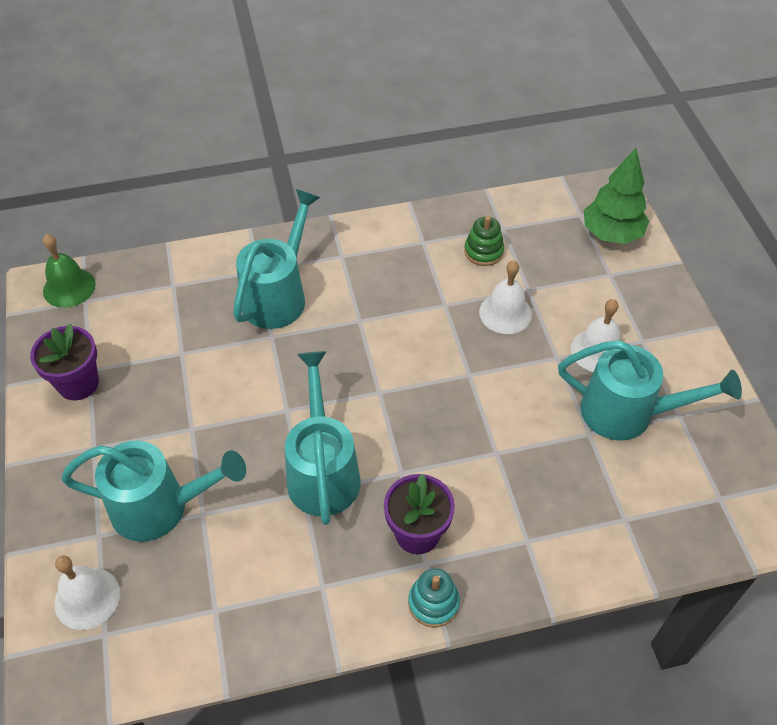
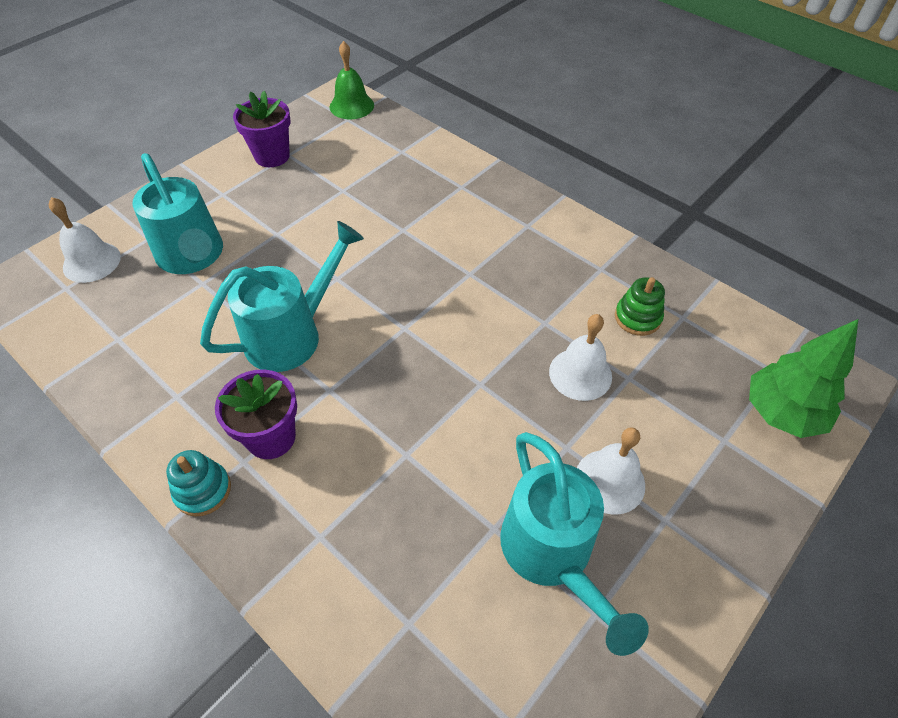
camera: 55 degrees right, 0 degrees up
turquoise watering can [233,189,320,329] -> none

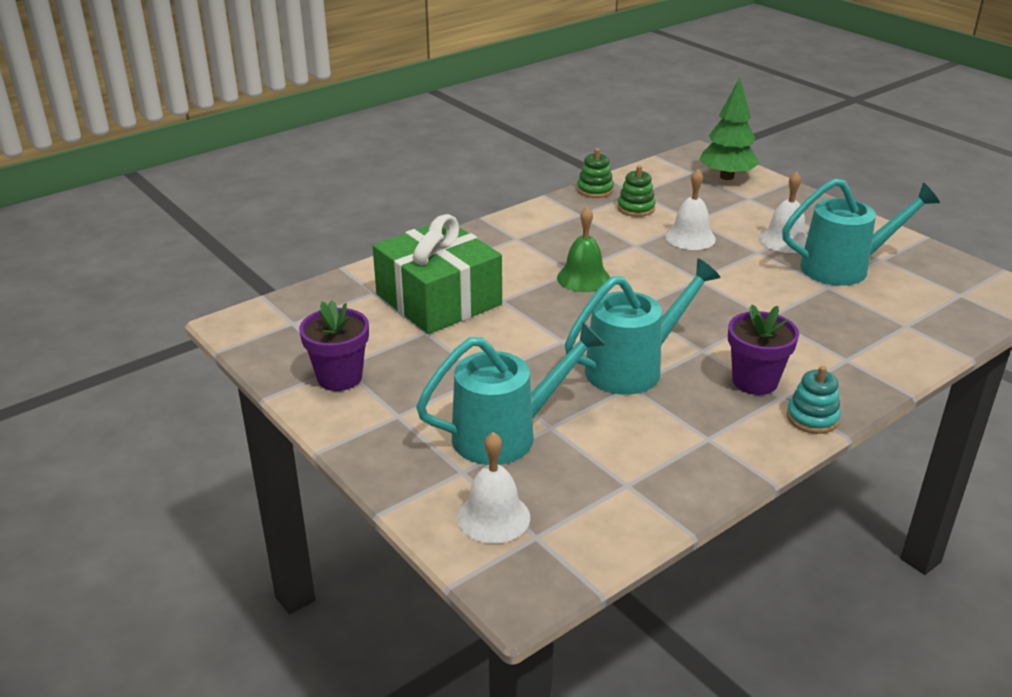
camera: 80 degrees left, 20 degrees down
turquoise watering can [200,221,364,372] -> turquoise watering can turned 90 degrees clockwise [565,258,721,395]
green bell [329,41,374,119] -> green bell moved to [557,207,610,292]
none -> green gift [373,214,502,334]
none -> green stacking toy [577,148,614,198]

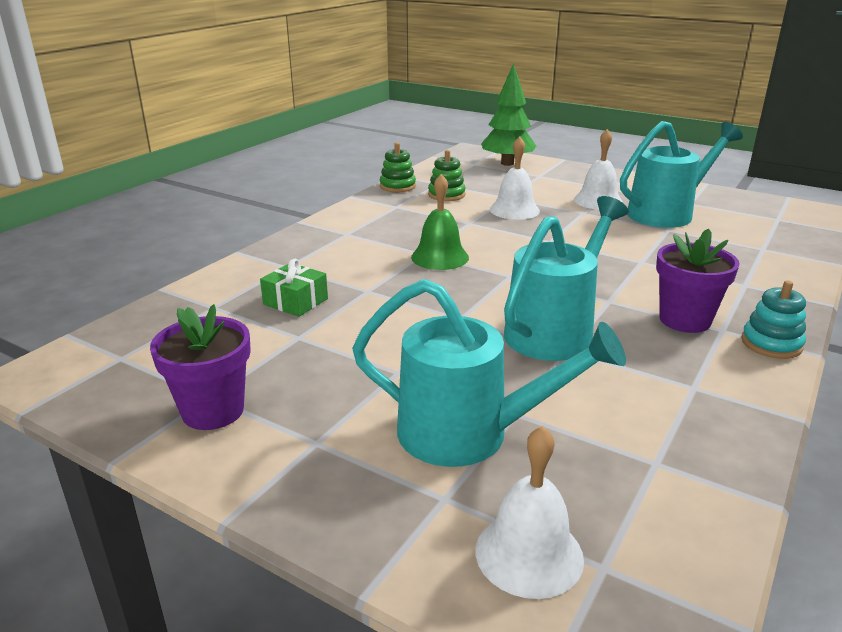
camera: 20 degrees left, 5 degrees down
green gift [373,214,502,334] -> green gift [260,259,328,317], size x0.42
turquoise watering can [416,322,606,465] -> turquoise watering can turned 60 degrees clockwise [352,279,626,467]

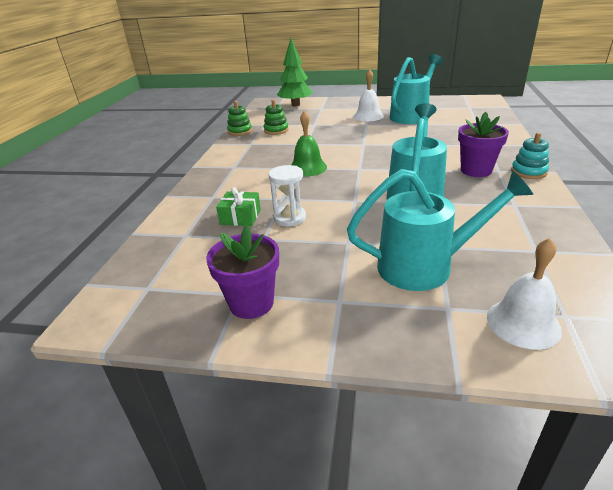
camera: 20 degrees left, 5 degrees up
white bell [490,136,540,220] -> none
none -> white hourglass [268,165,306,226]

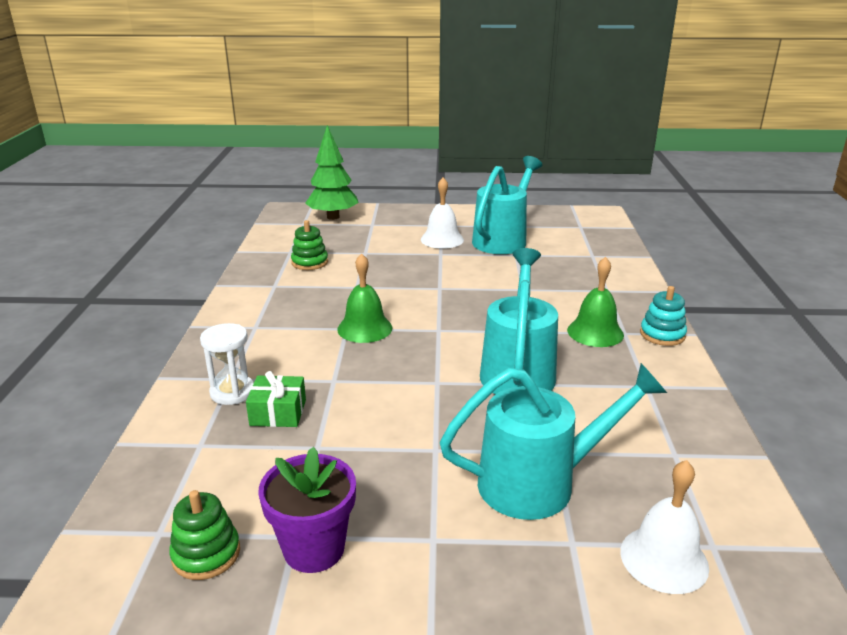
camera: 10 degrees left, 5 degrees down
green stacking toy [227,101,252,136] -> green stacking toy moved to [169,490,240,580]
white hourglass [268,165,306,226] -> white hourglass moved to [200,323,254,405]
purple flower pot [458,112,509,177] -> green bell [567,257,624,347]

